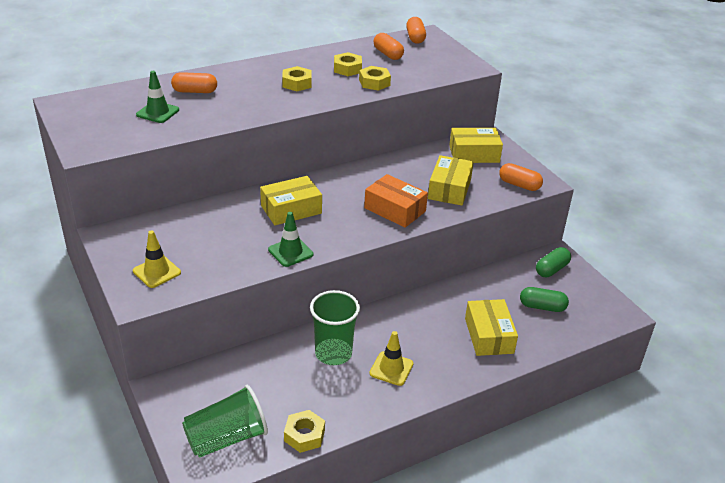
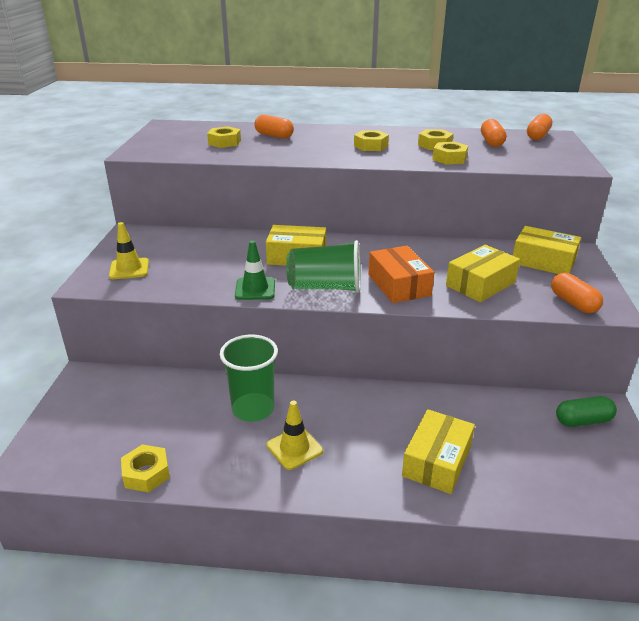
camera: 35 degrees right, 5 degrees down
green traffic cone [136,71,179,123] -> yellow nut [207,126,241,148]
green cup [182,385,268,458] -> green cup moved to [286,240,361,293]
green capsule [520,287,569,312] -> none

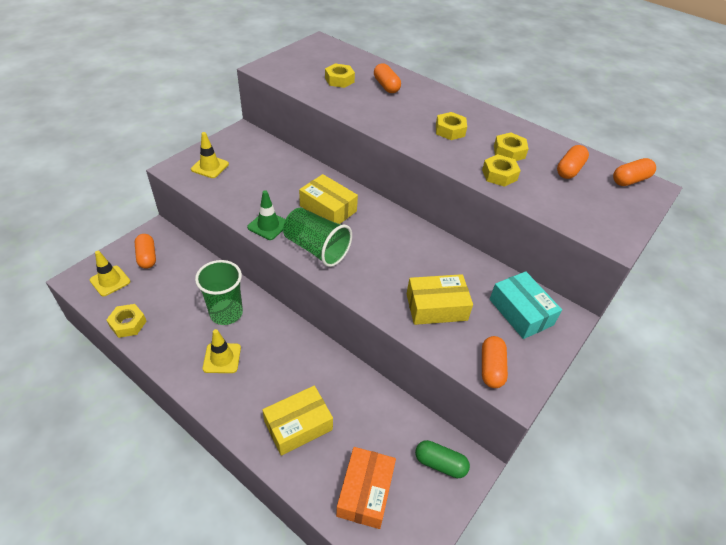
camera: 30 degrees right, 15 degrees up
orange box [369,246,434,303] -> orange box moved to [336,447,396,529]
yellow box [513,226,581,274] -> turquoise box [490,271,562,339]
none -> yellow traffic cone [90,251,130,296]
none -> orange capsule [135,234,156,269]

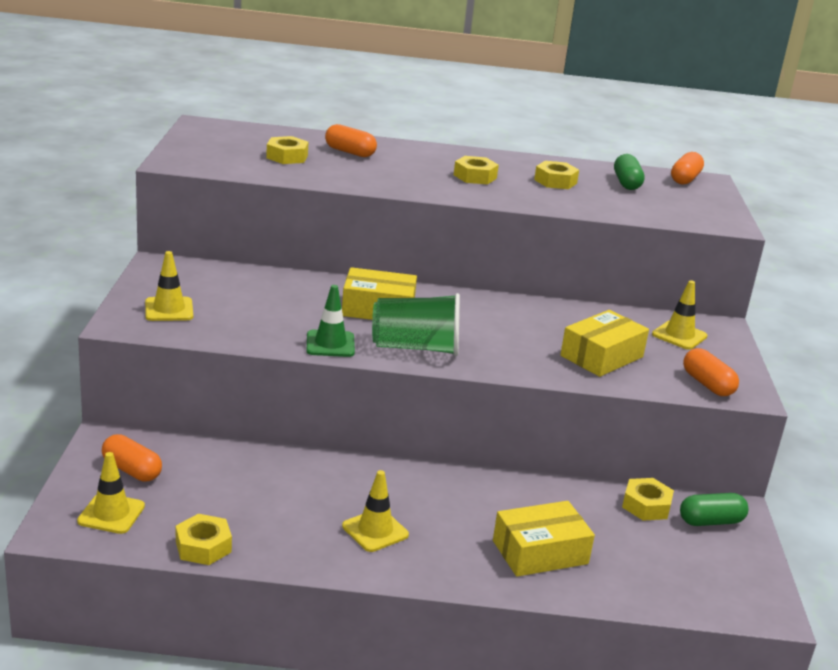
camera: 35 degrees left, 20 degrees down
green cup [195,260,243,325] -> none
yellow box [263,386,333,456] -> yellow box turned 45 degrees clockwise [493,501,595,577]
orange box [336,447,396,529] -> none
yellow nut [482,154,521,187] -> yellow nut moved to [622,478,674,521]
turquoise box [490,271,562,339] -> yellow traffic cone [652,280,707,350]
orange capsule [557,145,589,179] -> green capsule [614,154,645,190]

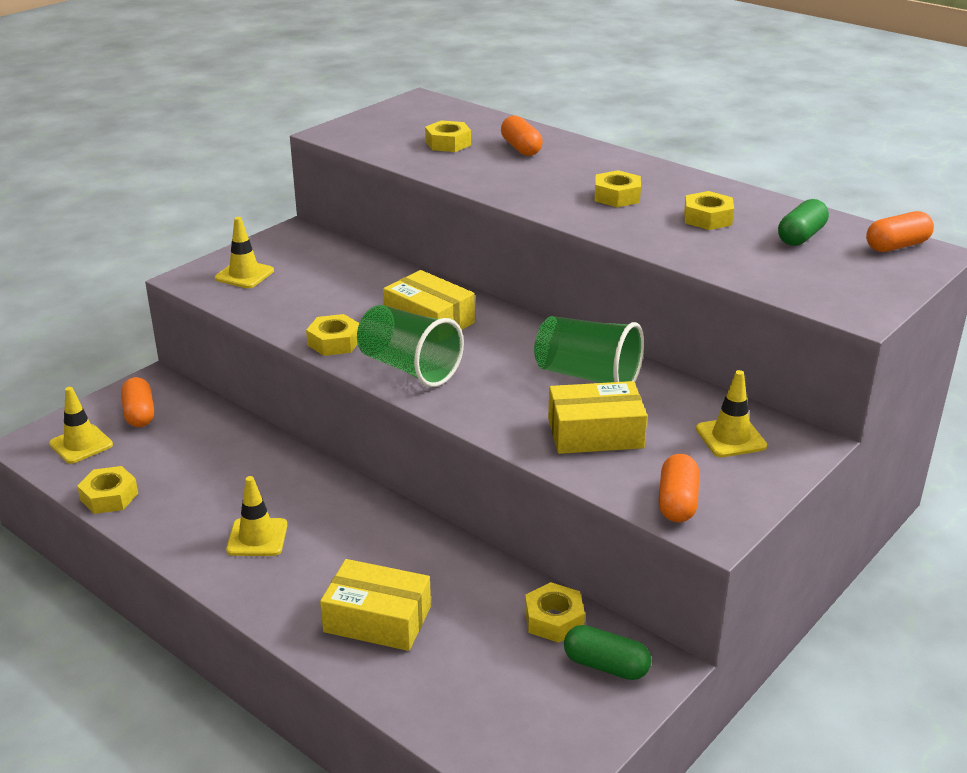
camera: 40 degrees right, 5 degrees up
green traffic cone [306,285,355,357] -> yellow nut [306,314,359,356]
none -> green cup [534,316,644,383]

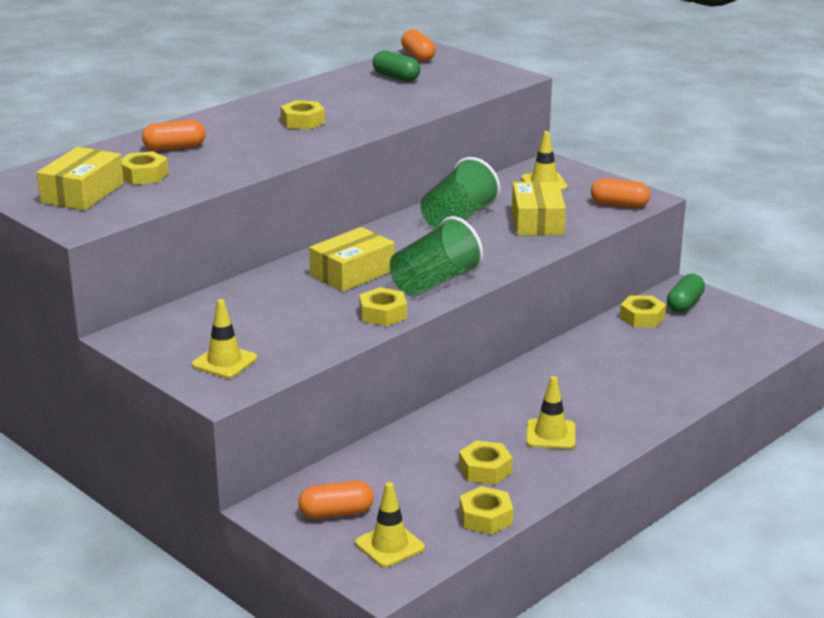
camera: 85 degrees left, 5 degrees down
yellow box [320,559,431,651] -> yellow box moved to [37,147,124,210]
yellow nut [684,191,734,230] -> yellow nut moved to [459,441,513,484]

